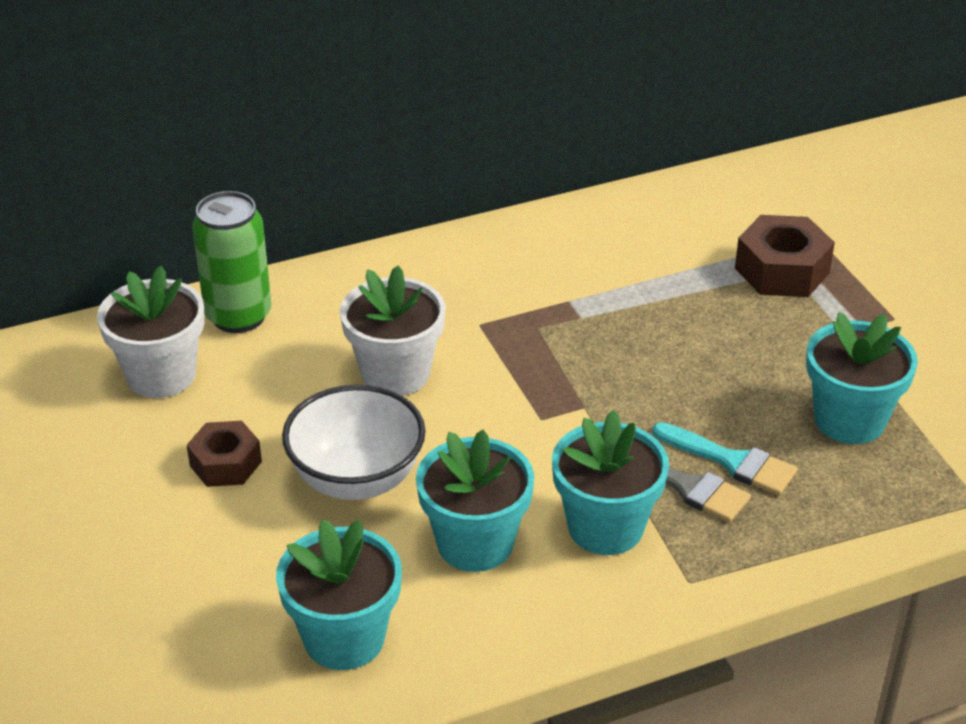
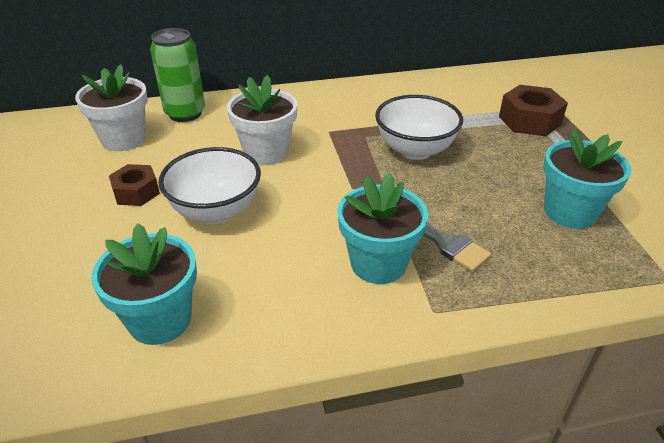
camera: 10 degrees right, 0 degrees up
turquoise flower pot [416,430,534,572] -> none
turquoise brush [652,422,797,495] -> none
none -> white bowl [375,95,463,160]

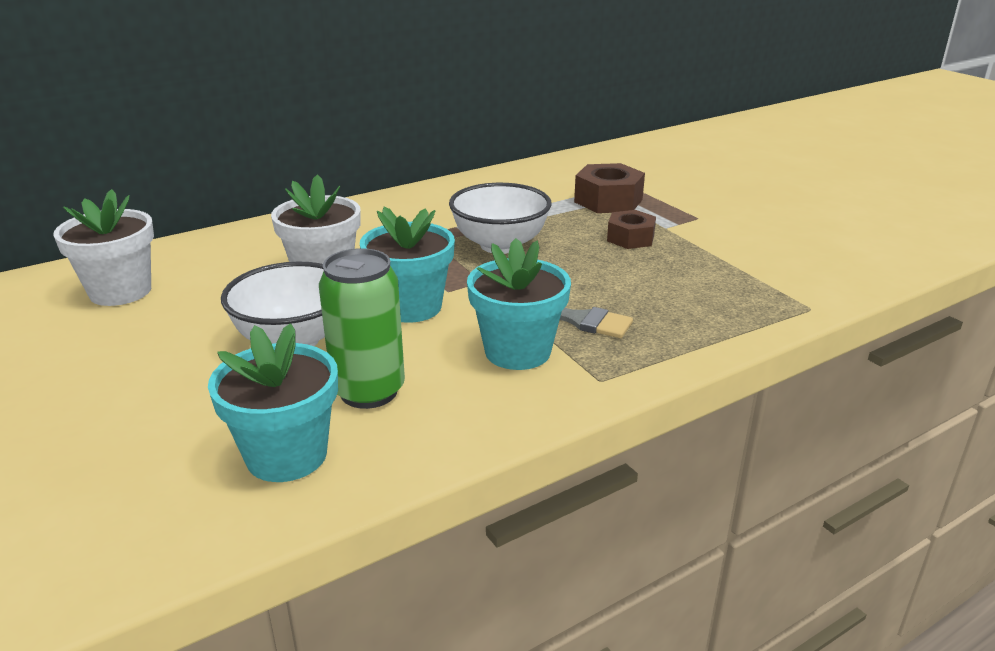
camera: 20 degrees left, 10 degrees down
brown nut [109,164,160,206] -> brown nut moved to [607,210,656,249]
green can [150,28,205,122] -> green can moved to [319,248,405,409]
turquoise flower pot [544,128,631,229] -> turquoise flower pot moved to [360,207,455,323]

